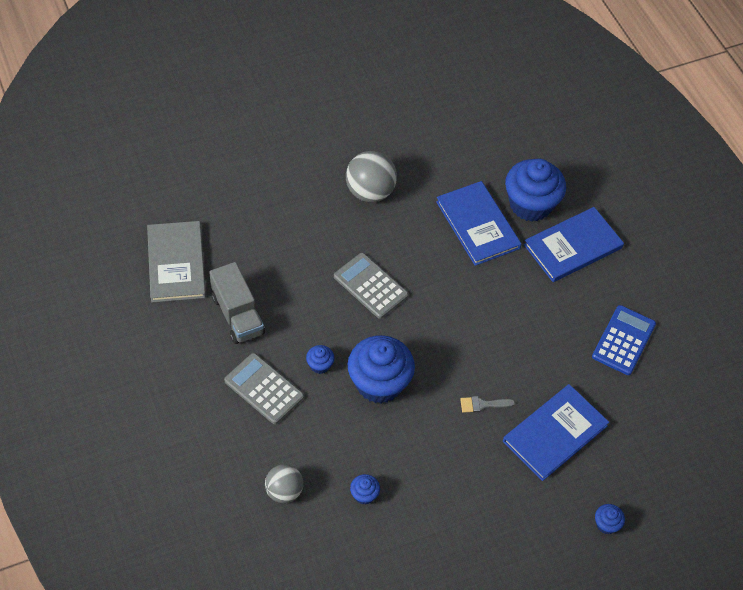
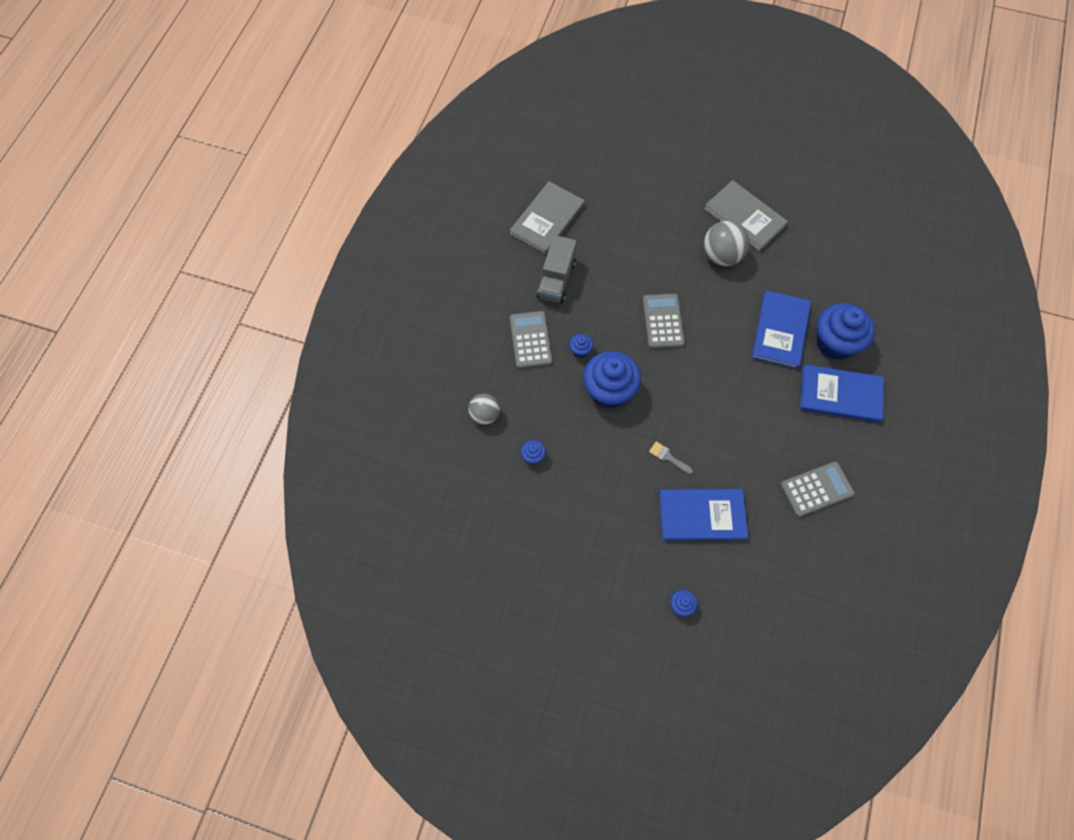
camera: 45 degrees right, 10 degrees up
blue calculator [592,305,656,375] -> grey calculator [780,461,855,517]
none -> grey book [704,180,788,251]

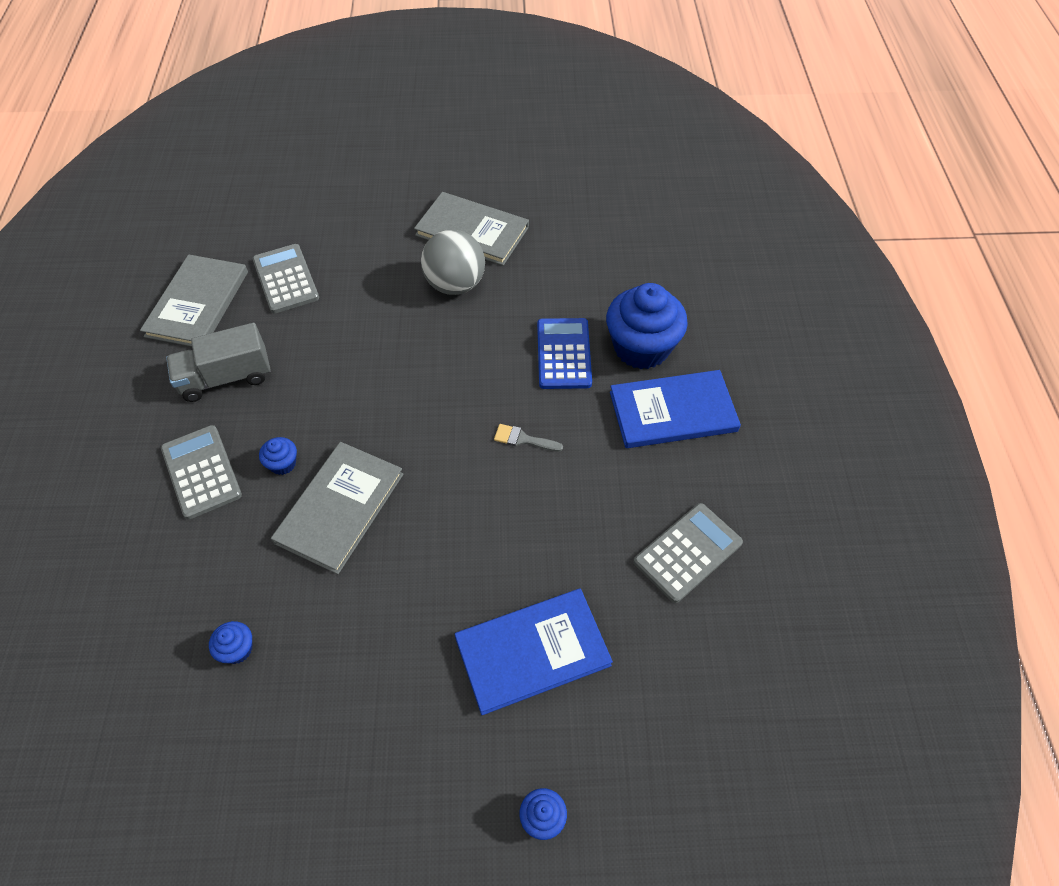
camera: 20 degrees left, 10 degrees down
grey ball [468,394,500,425] -> none
grey truck [537,235,577,304] -> grey truck turned 75 degrees clockwise [166,323,271,402]
blue cupcake [583,351,641,408] -> grey book [271,442,403,574]
grey calculator [643,294,685,349] -> grey calculator moved to [252,244,319,314]
grey brush [649,441,693,474] -> grey brush moved to [494,424,563,451]
blue book [752,290,811,369] -> blue calculator [537,318,592,389]

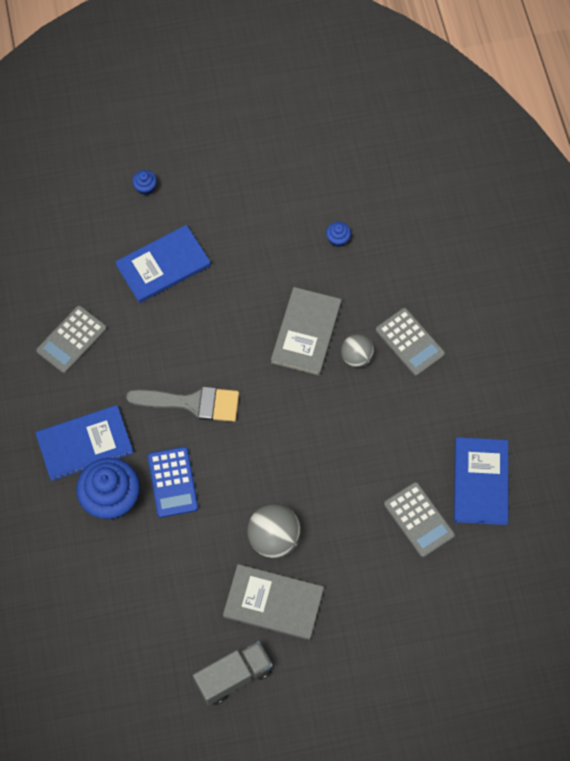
camera: 170 degrees right, 10 degrees up
grey book [140,254,248,347] -> blue book [454,437,508,525]
grey truck [166,323,271,402] -> grey truck moved to [193,641,273,705]
blue cupcake [259,437,297,475] -> grey ball [341,334,374,367]
grey brush [494,424,563,451] -> grey brush [126,386,239,422], size x2.24

